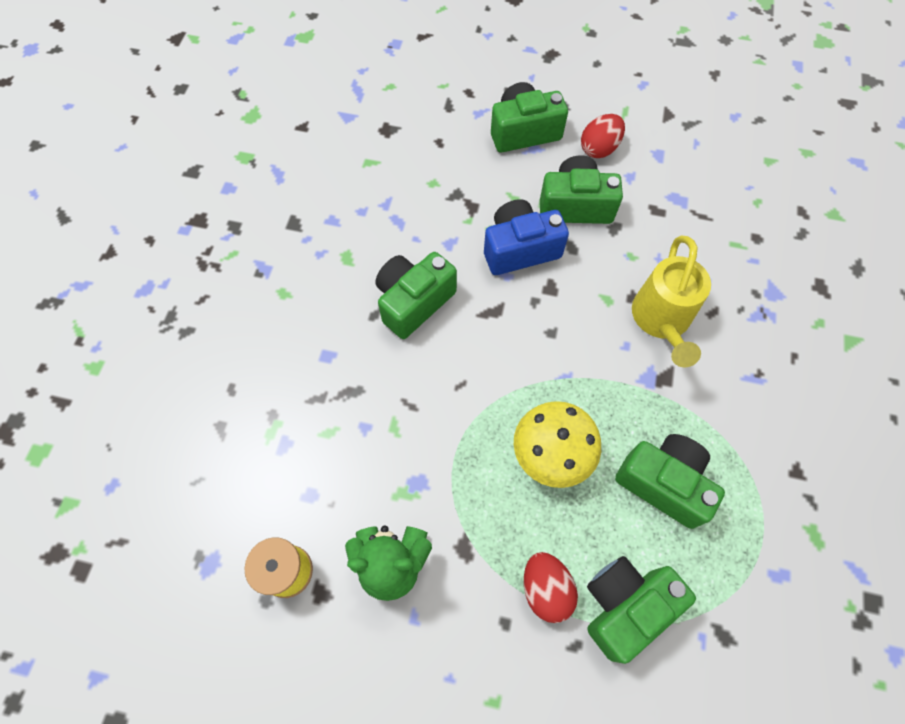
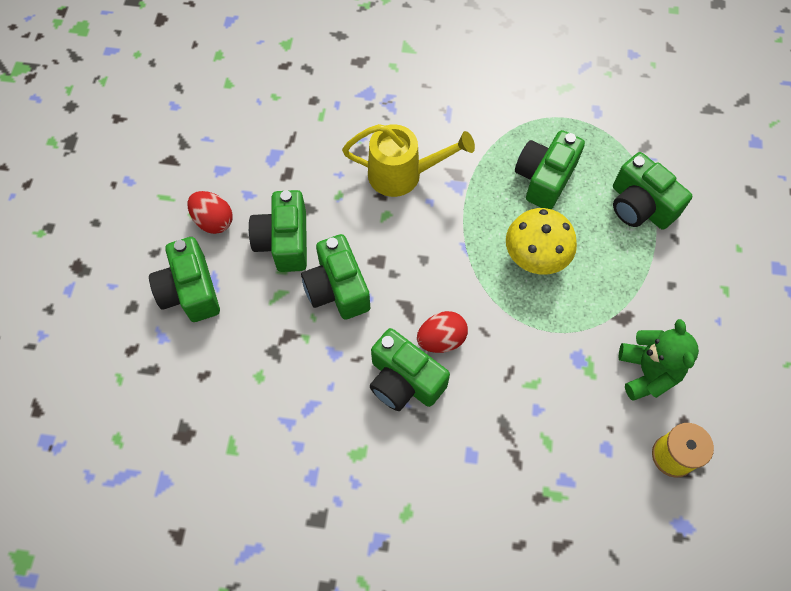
camera: 95 degrees left, 0 degrees up
blue camera [484,199,569,275] -> green camera [301,234,370,320]
red egg [524,552,578,623] -> red egg moved to [417,311,468,353]

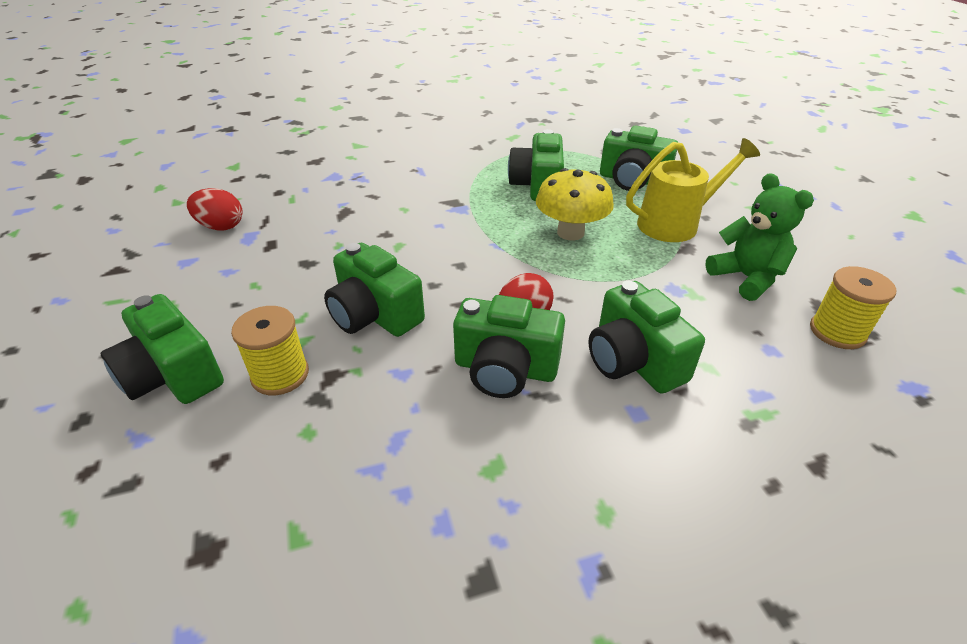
camera: 25 degrees left, 25 degrees down
red egg [188,191,233,234] -> red egg moved to [187,188,242,231]
green camera [249,190,307,272] -> green camera moved to [588,281,705,394]
yellow watering can [342,124,475,197] -> yellow watering can moved to [626,138,760,242]
none -> yellow spool [231,306,309,395]

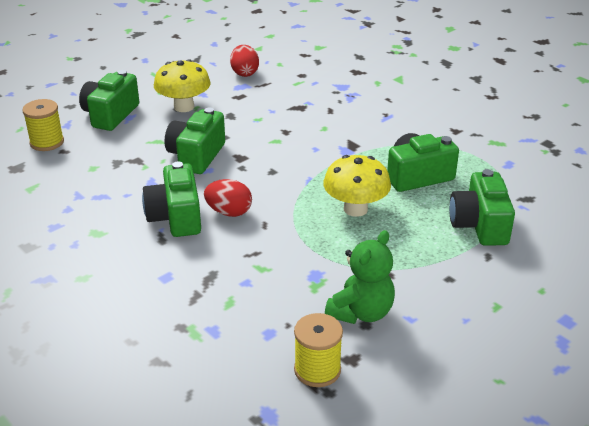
camera: 65 degrees right, 5 degrees down
yellow spool [231,306,309,395] -> yellow spool moved to [22,99,64,151]
green camera [588,281,705,394] -> none
yellow watering can [626,138,760,242] -> none
none -> yellow mushroom [154,59,211,112]

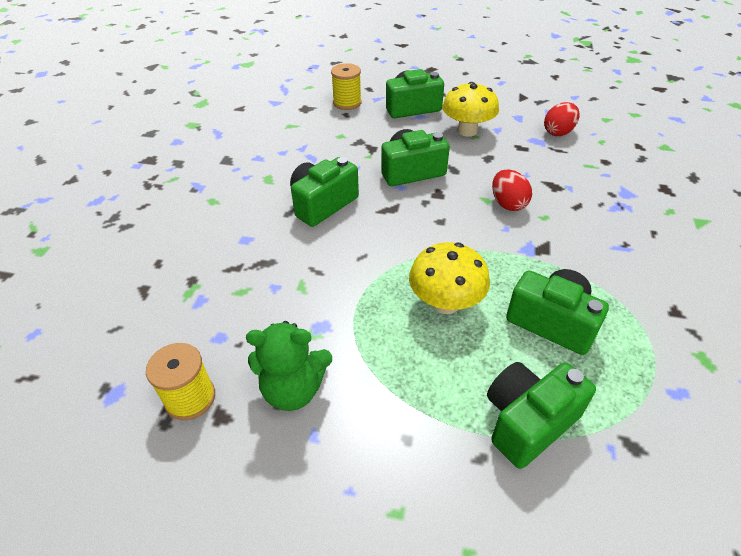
camera: 55 degrees right, 10 degrees up
red egg [204,179,252,217] -> red egg moved to [492,169,532,211]

